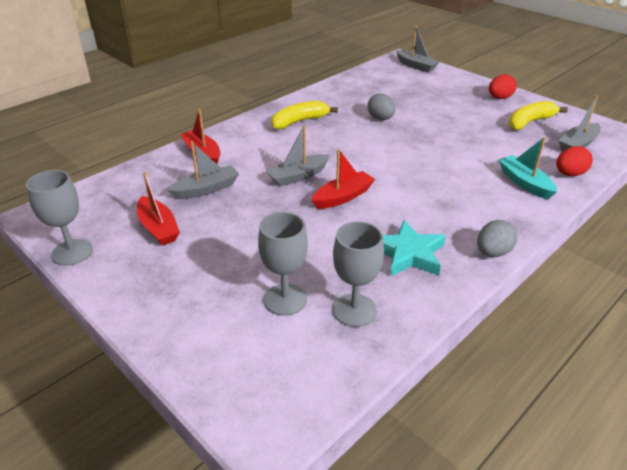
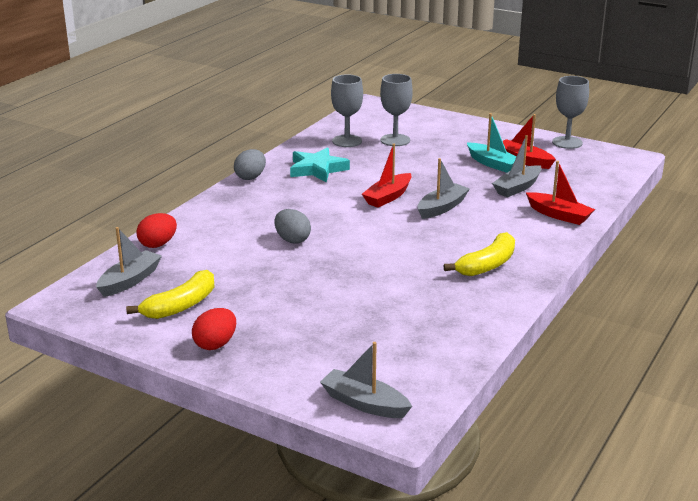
camera: 165 degrees right, 10 degrees down
grey egg [368,93,395,120] -> grey egg moved to [274,209,311,244]
turquoise boat [498,137,557,199] -> turquoise boat moved to [467,113,516,173]

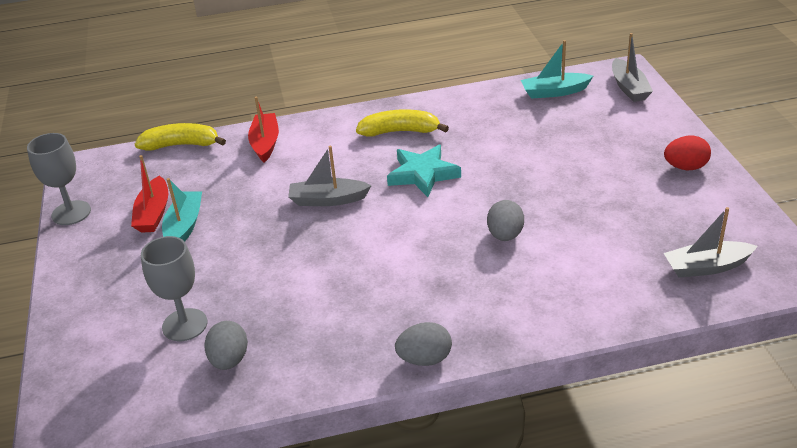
camera: 130 degrees left, 10 degrees up
yellow banana [126,270,214,319] -> yellow banana moved to [135,123,226,151]
red egg [136,213,177,248] -> none
turquoise star [290,147,350,182] -> turquoise star moved to [387,145,461,197]
grey goblet [331,74,363,147] -> grey egg [204,321,248,370]
red boat [362,144,412,208] -> none
grey boat [492,135,542,197] -> none
none -> turquoise boat [521,40,593,99]

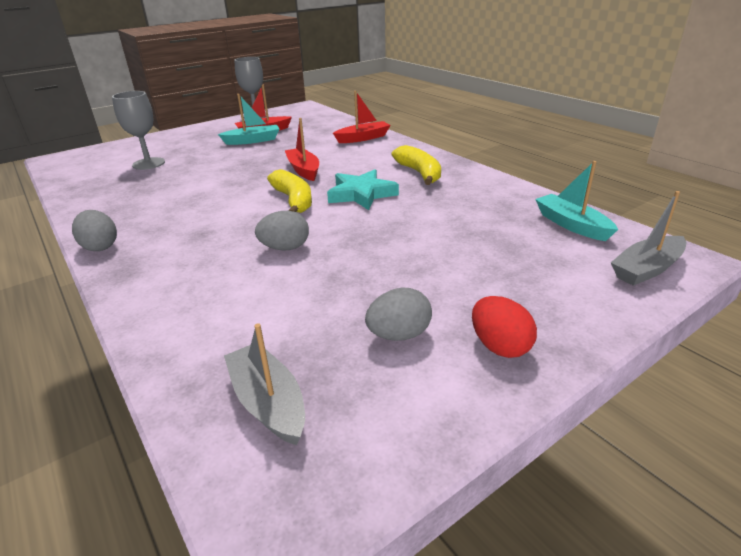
camera: 65 degrees right, 5 degrees down
yellow banana [135,123,226,151] -> yellow banana moved to [267,169,312,213]
grey egg [204,321,248,370] -> grey egg moved to [365,288,432,341]
grey boat [288,146,372,206] -> red boat [285,118,319,181]

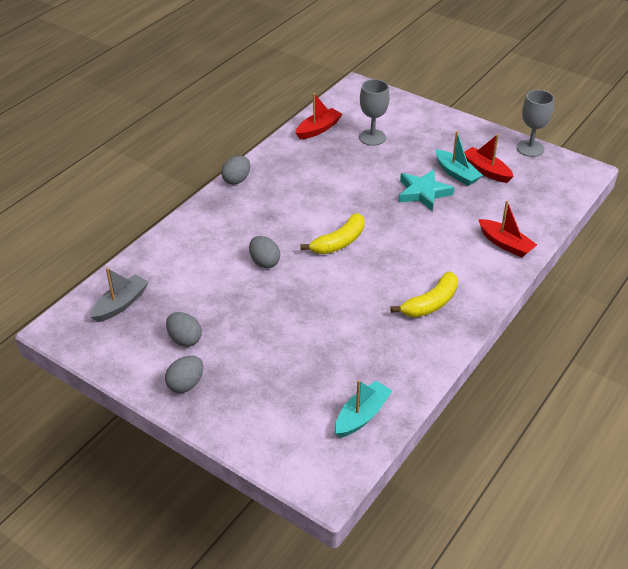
camera: 70 degrees right, 10 degrees up
red boat [285,118,319,181] -> red boat moved to [296,93,342,139]
turquoise star [327,169,399,210] -> turquoise star moved to [399,169,454,211]
red egg [472,296,537,358] -> grey egg [165,356,203,393]
grey boat [611,191,686,286] -> none

